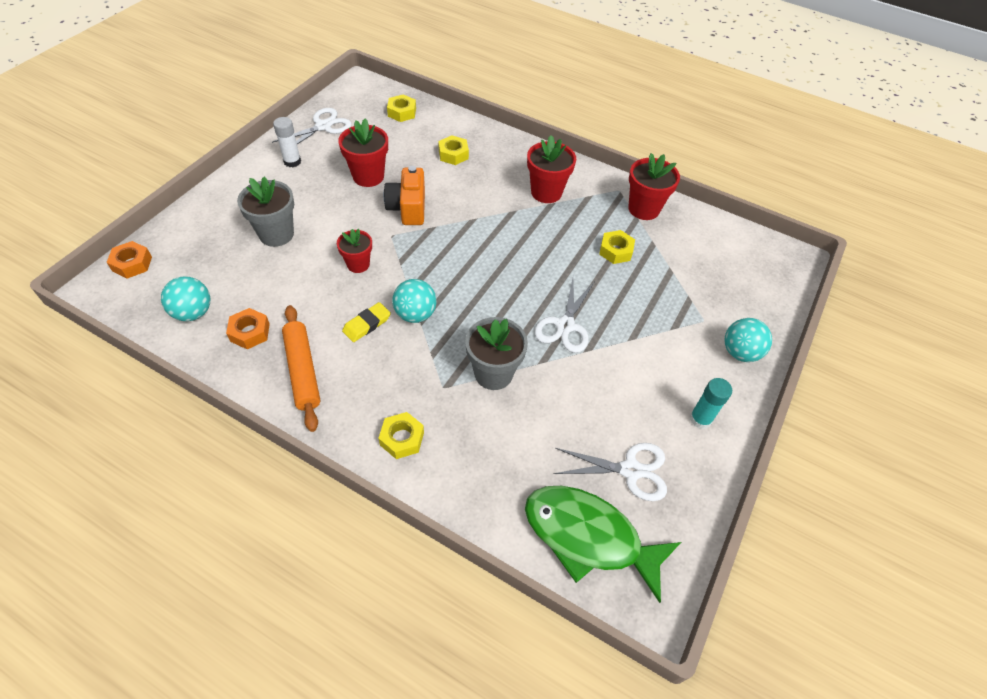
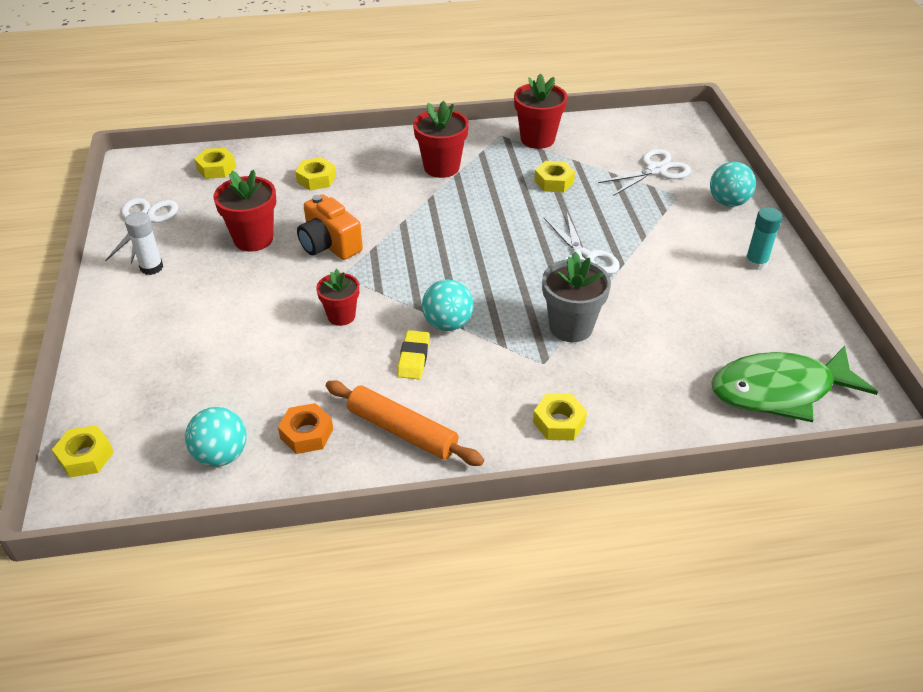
camera: 35 degrees left, 10 degrees down
orange nut [107,241,152,279] -> yellow nut [52,425,114,477]
grey flower pot [237,176,294,247] -> none
white scissors [553,443,667,501] -> white scissors moved to [598,149,691,196]

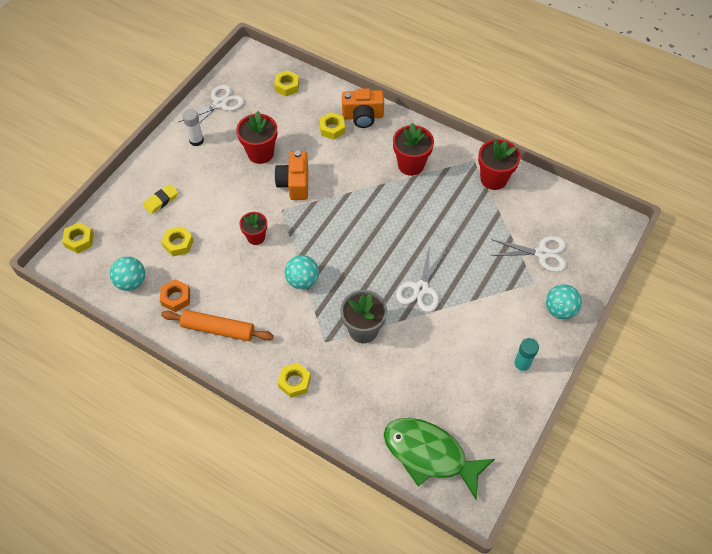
camera: 40 degrees right, 15 degrees up
orange rolling pin [326,380,484,466] -> orange rolling pin turned 60 degrees counterclockwise [161,310,274,341]
yellow eraser [397,330,430,379] -> yellow eraser moved to [143,184,178,214]
yellow nut [534,161,575,192] -> yellow nut moved to [161,226,194,257]
none -> orange camera [342,88,384,128]

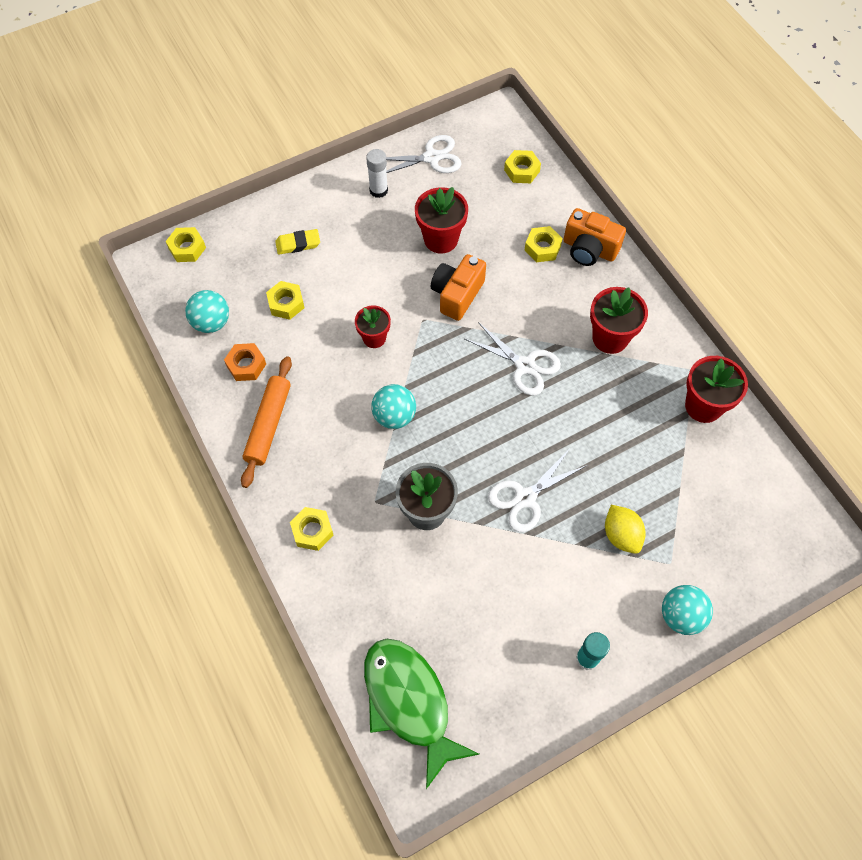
camera: 30 degrees right, 5 degrees up
orange rolling pin [161,310,274,341] -> orange rolling pin turned 60 degrees clockwise [241,356,292,488]
white scissors [490,236,566,272] -> white scissors moved to [465,322,561,395]
none -> yellow lemon [605,505,646,554]

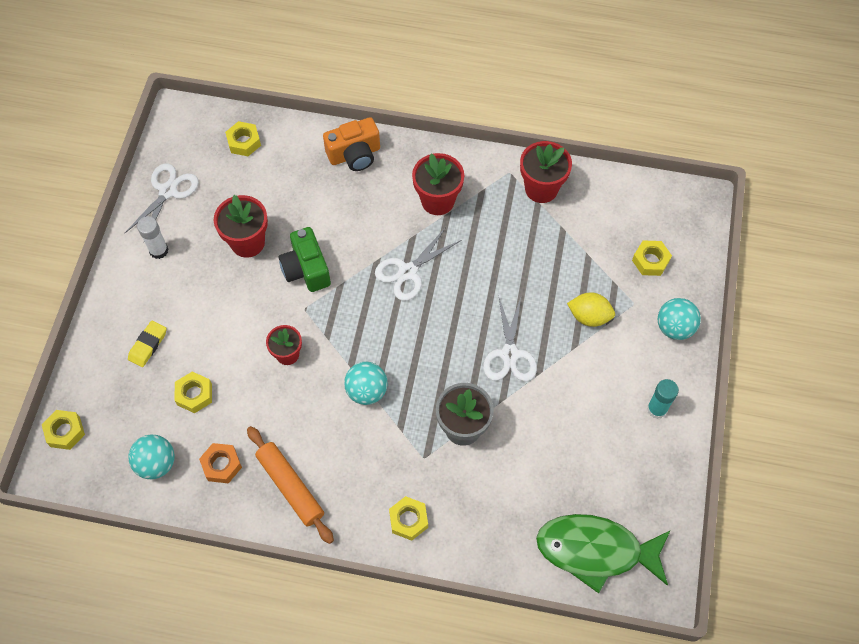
camera: 50 degrees left, 0 degrees up
orange camera [431,254,486,321] -> green camera [279,227,331,292]
white scissors [465,322,561,395] -> white scissors turned 150 degrees clockwise [375,227,461,301]
yellow nut [525,226,563,262] -> yellow nut moved to [632,240,672,276]

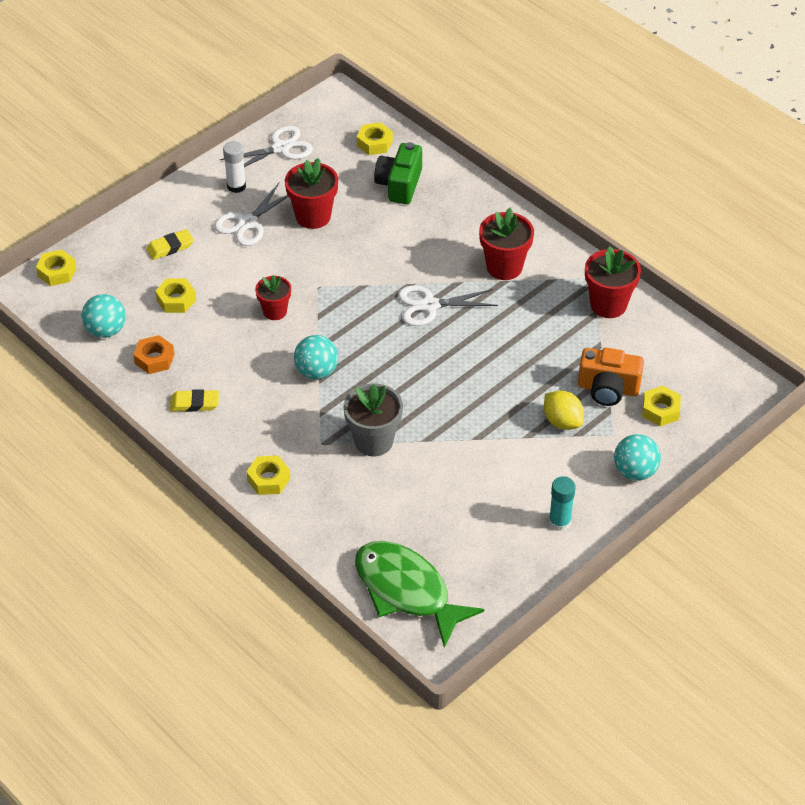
camera: 35 degrees right, 15 degrees down
orange rolling pin [247,426,334,544] -> yellow eraser [170,389,219,412]
green camera [279,227,331,292] -> green camera moved to [374,142,422,204]
orange camera [323,117,380,171] -> orange camera moved to [578,348,644,406]
white scissors [483,295,537,381] -> white scissors moved to [214,183,289,246]

